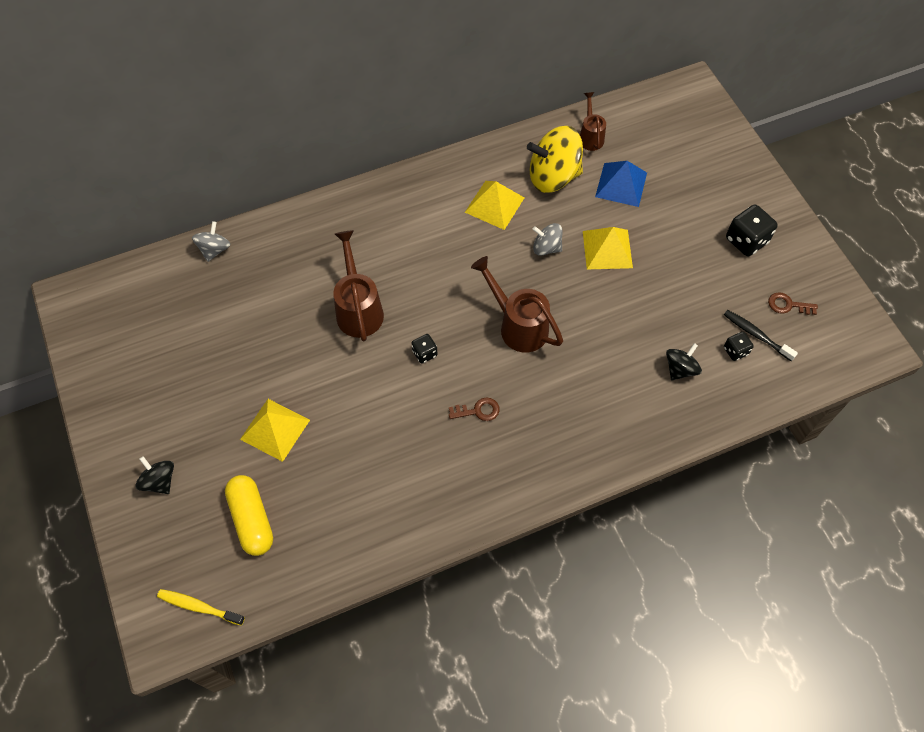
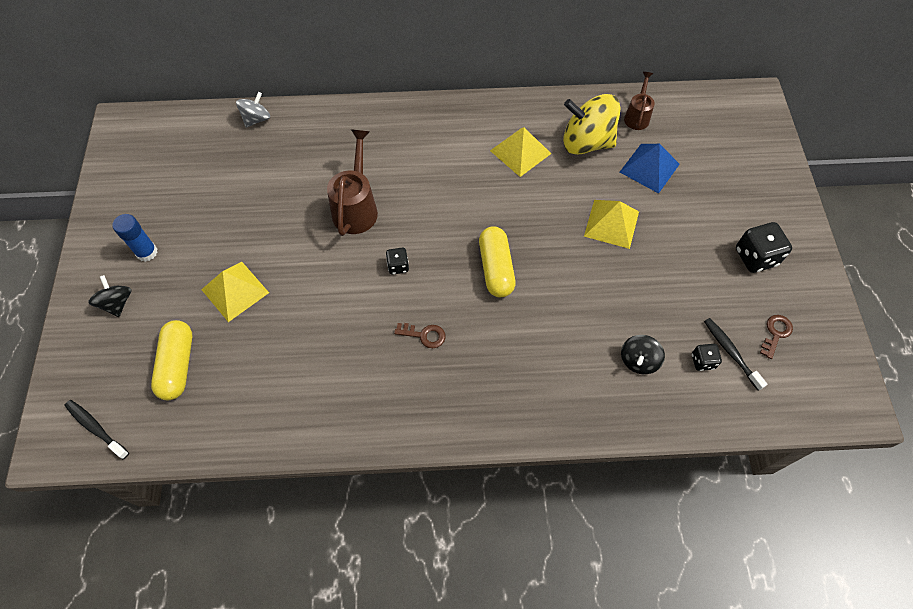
camera: 20 degrees right, 0 degrees up
yellow toothbrush [157,589,245,626] -> black toothbrush [65,400,129,460]
brown watering can [471,256,563,353] -> yellow capsule [479,226,516,297]
grey spinning top [533,223,563,256] -> none
black spinning top [666,343,702,380] -> black spinning top turned 150 degrees clockwise [621,335,665,374]
brown key [768,292,818,315] -> brown key turned 90 degrees clockwise [760,315,793,359]
none -> blue glue stick [112,214,158,262]

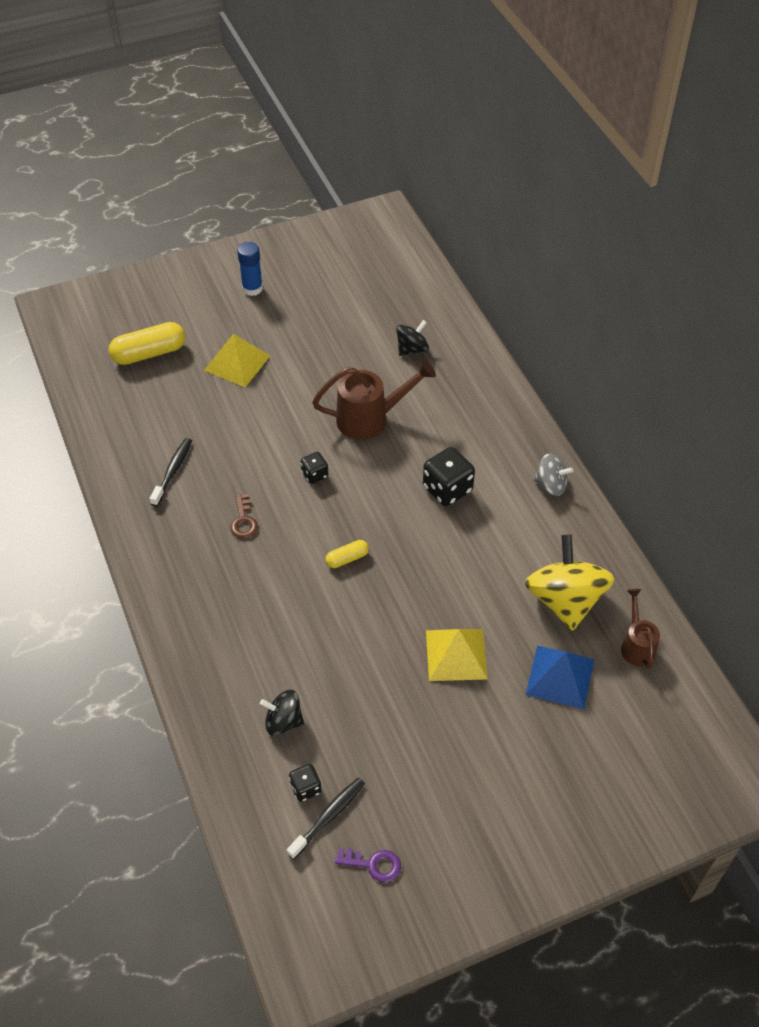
camera: 70 degrees right, 10 degrees down
black toothbrush [65,400,129,460] -> black toothbrush moved to [149,438,192,506]
black spinning top [88,275,131,317] -> black spinning top moved to [396,320,429,356]
grey spinning top [236,92,270,128] -> grey spinning top moved to [533,454,574,496]
yellow capsule [479,226,516,297] -> yellow capsule [325,540,369,568], size x0.53
yellow pyramid [490,127,551,177] -> none
brown watering can [624,72,655,130] -> brown watering can turned 90 degrees counterclockwise [621,589,660,669]
black dice [736,222,792,273] -> black dice moved to [423,447,475,506]
brown key [760,315,793,359] -> purple key [335,848,401,882]

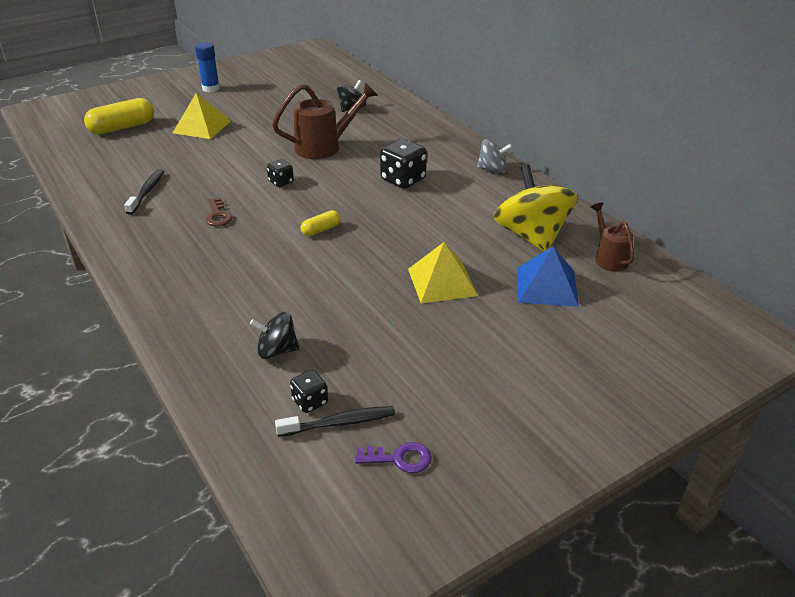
camera: 10 degrees left, 15 degrees down
black toothbrush [287,778,365,860] -> black toothbrush turned 45 degrees clockwise [275,406,395,437]

